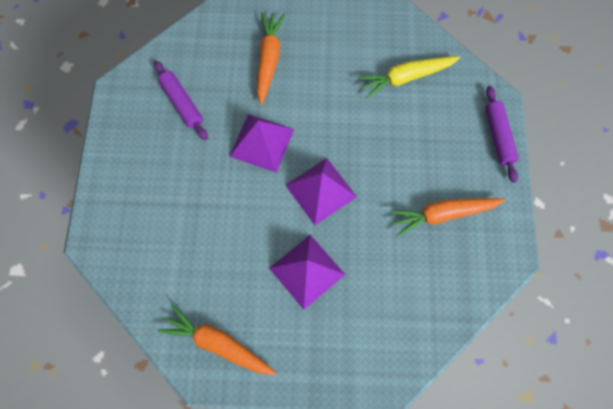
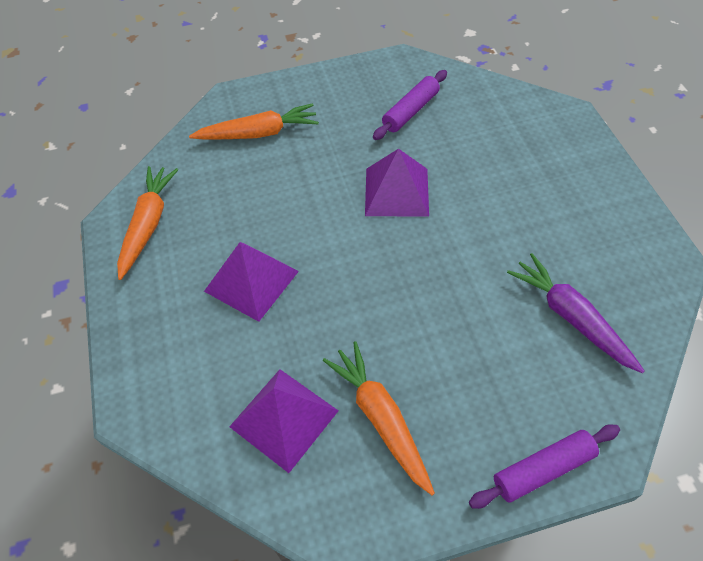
camera: 75 degrees right, 15 degrees down
orange carrot [257,12,285,105] -> orange carrot moved to [189,103,319,140]
purple pyramid [285,158,357,225] -> purple pyramid moved to [229,369,338,473]
yellow carrot [357,56,460,99] -> purple carrot [507,253,645,373]

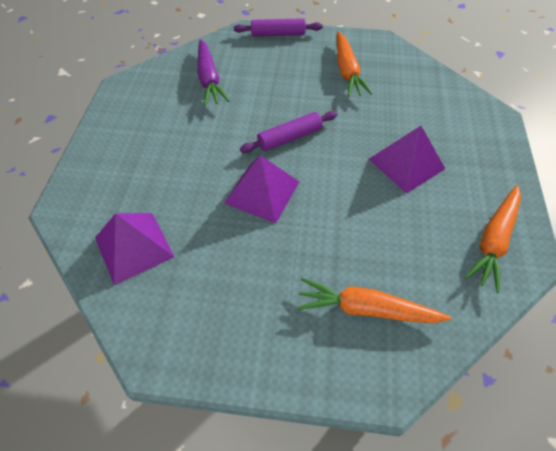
camera: 160 degrees left, 0 degrees up
purple pyramid [229,369,338,473] -> purple pyramid moved to [95,213,174,285]
purple rolling pin [373,70,447,140] -> purple rolling pin moved to [240,111,338,153]

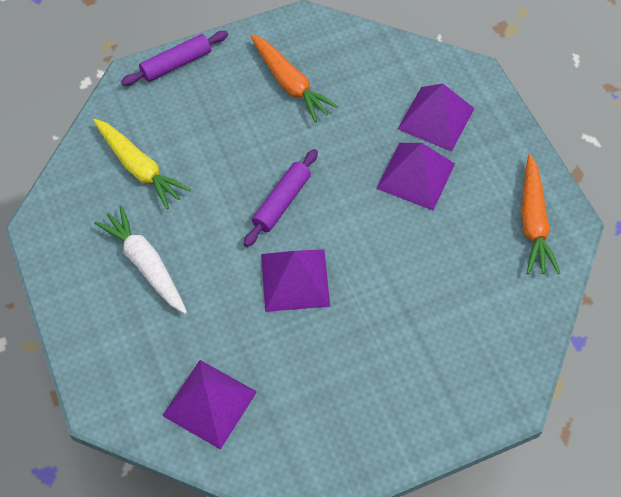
camera: 30 degrees left, 5 degrees up
purple carrot [197,39,230,106] -> yellow carrot [93,119,191,209]
orange carrot [297,278,451,323] -> none
none -> white carrot [94,205,187,314]
none -> purple pyramid [398,84,475,152]

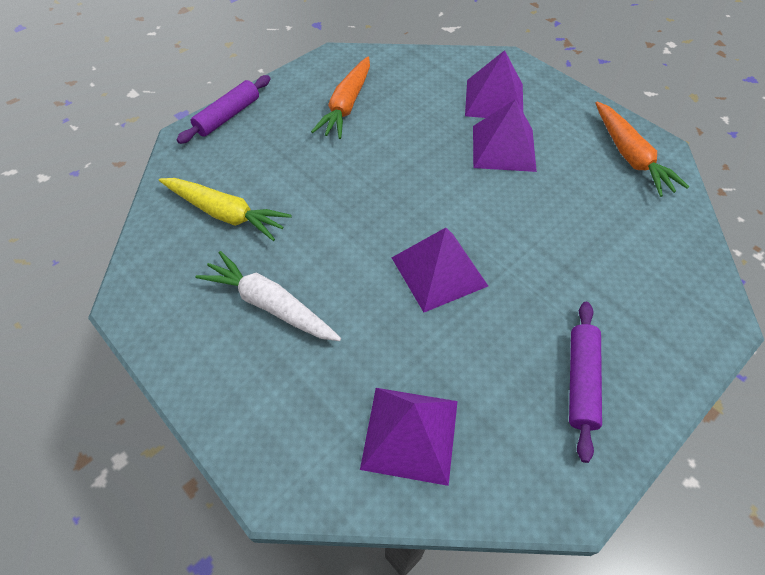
camera: 20 degrees left, 5 degrees down
purple rolling pin [244,149,318,247] -> purple rolling pin moved to [569,302,602,463]
orange carrot [250,34,339,123] -> orange carrot turned 75 degrees clockwise [311,56,370,139]

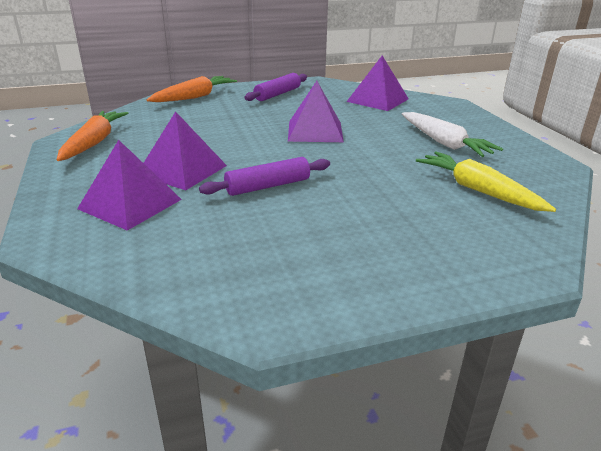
camera: 155 degrees left, 25 degrees down
purple rolling pin [177,75,271,144] -> purple rolling pin moved to [199,157,330,196]
orange carrot [311,56,370,139] -> orange carrot moved to [147,76,237,102]

